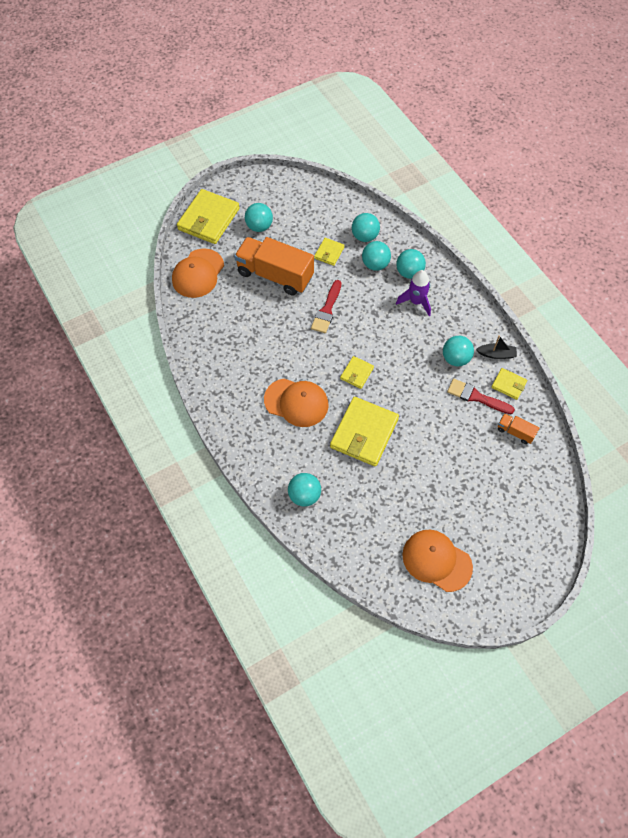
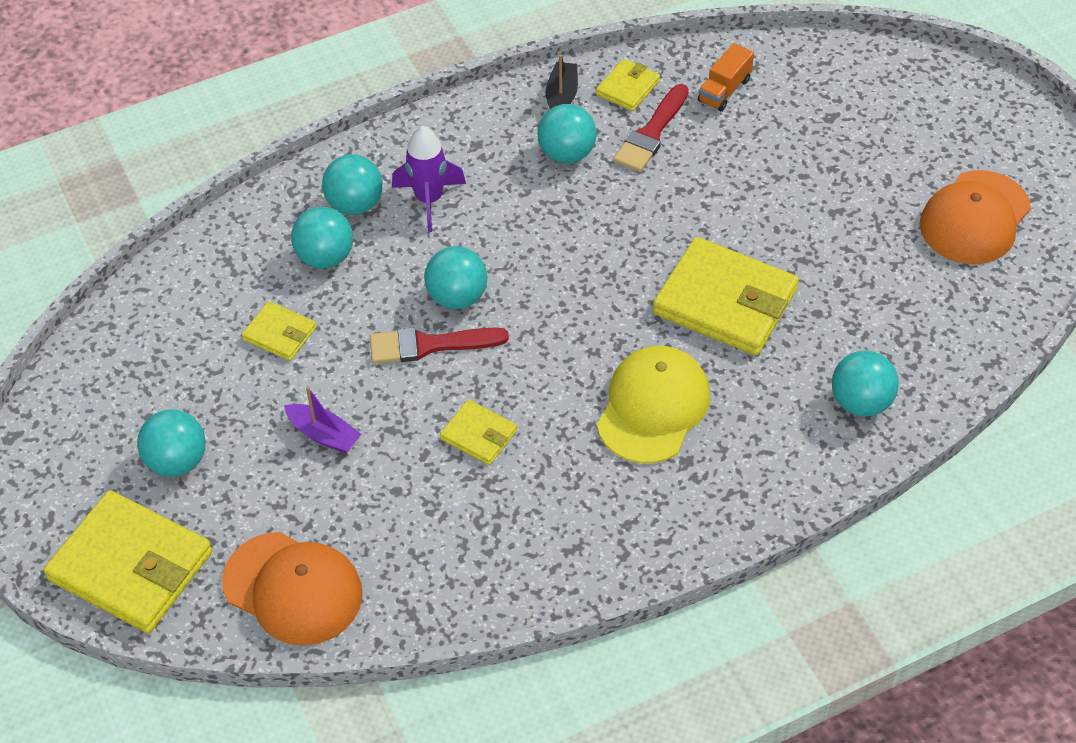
camera: 85 degrees left, 10 degrees down
orange truck [234,237,314,296] -> purple boat [284,386,362,453]
orange cap [264,379,329,427] -> yellow cap [597,346,710,463]
red brush [311,280,341,333] -> red brush turned 150 degrees clockwise [370,327,509,364]
yellow wallet [340,356,374,389] -> yellow wallet moved to [440,399,517,465]
turquoise ball [352,213,380,242] -> turquoise ball moved to [424,246,487,309]

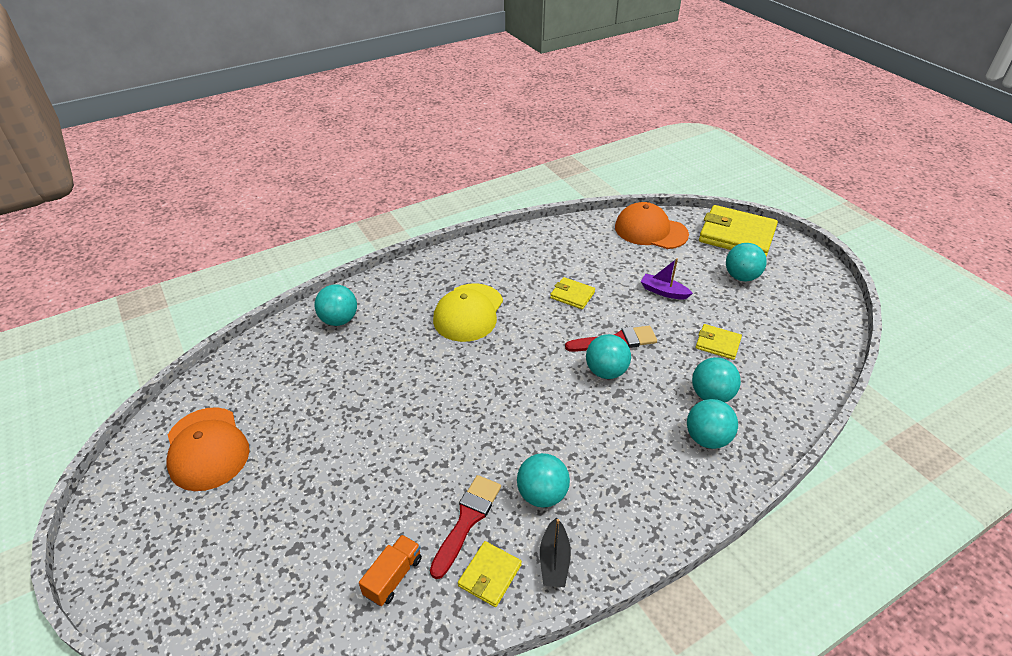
camera: 175 degrees right, 10 degrees down
purple rocket [392,126,466,232] -> none
yellow wallet [653,237,799,356] -> none
orange cap [920,170,1031,264] -> orange cap turned 120 degrees clockwise [167,407,250,491]

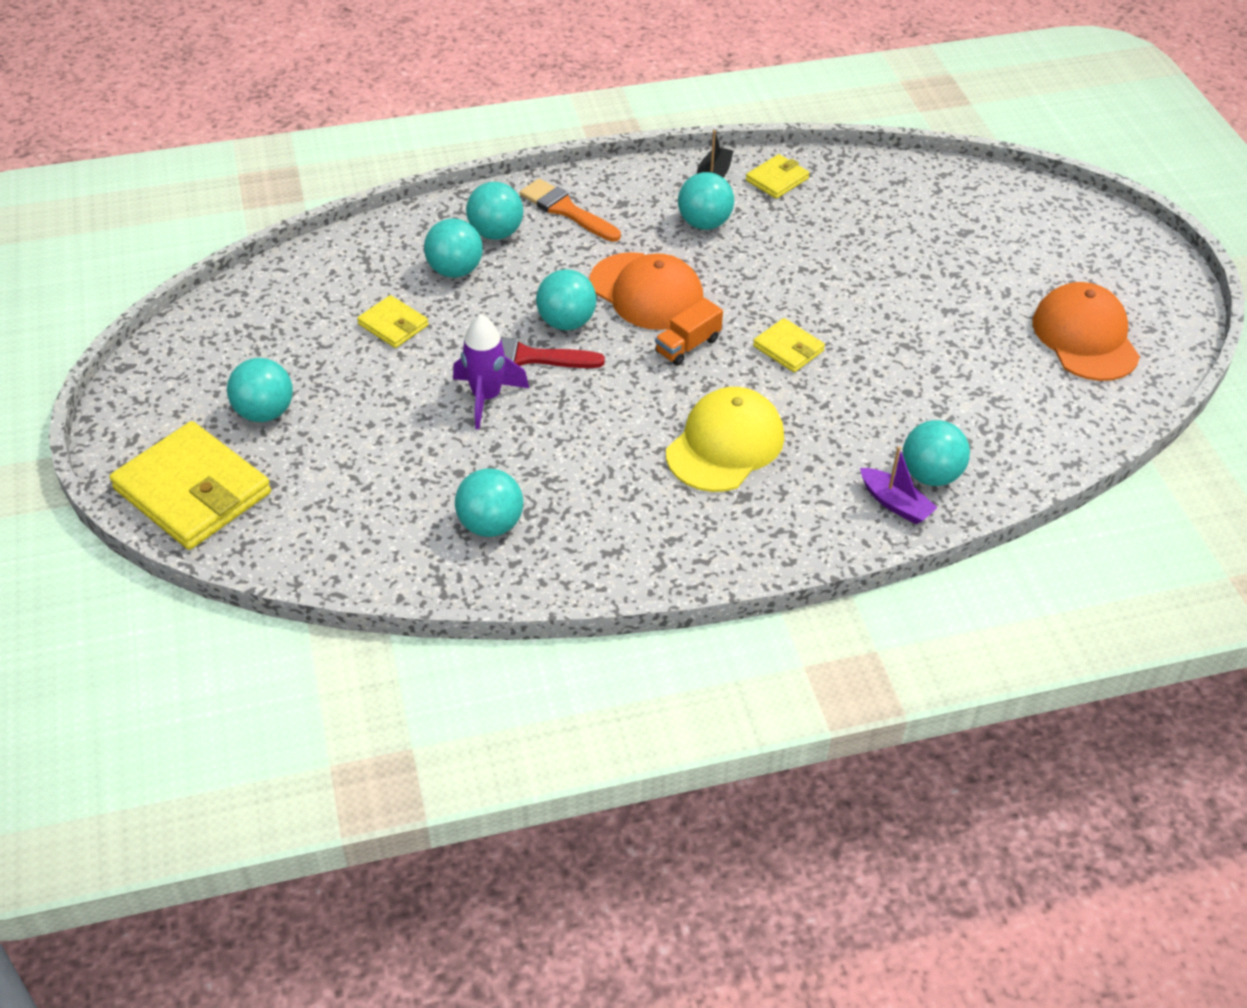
camera: 165 degrees left, 5 degrees up
orange truck [359,535,422,606] -> orange truck moved to [655,298,723,366]
red brush [430,475,501,579] -> none
yellow wallet [550,277,595,309] -> yellow wallet moved to [753,318,825,372]
orange cap [615,202,689,249] -> orange cap moved to [589,252,704,330]
purple boat [641,258,693,300] -> purple boat moved to [860,446,938,524]
none -> purple rocket [453,314,529,429]
none -> turquoise ball [455,468,523,537]
none -> orange brush [520,178,621,242]

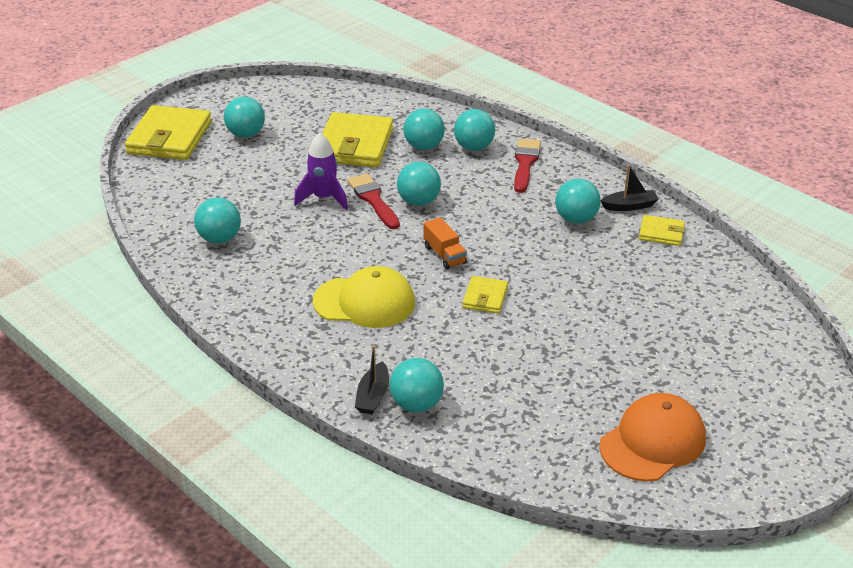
camera: 60 degrees right, 10 degrees down
yellow wallet [357,295,429,348] -> yellow wallet [322,112,393,167], size x2.02
orange brush [520,178,621,242] -> red brush [514,138,541,193]
orange cap [589,252,704,330] -> none
orange truck [655,298,723,366] -> orange truck turned 135 degrees counterclockwise [424,217,467,270]
purple boat [860,446,938,524] -> black boat [355,346,389,414]

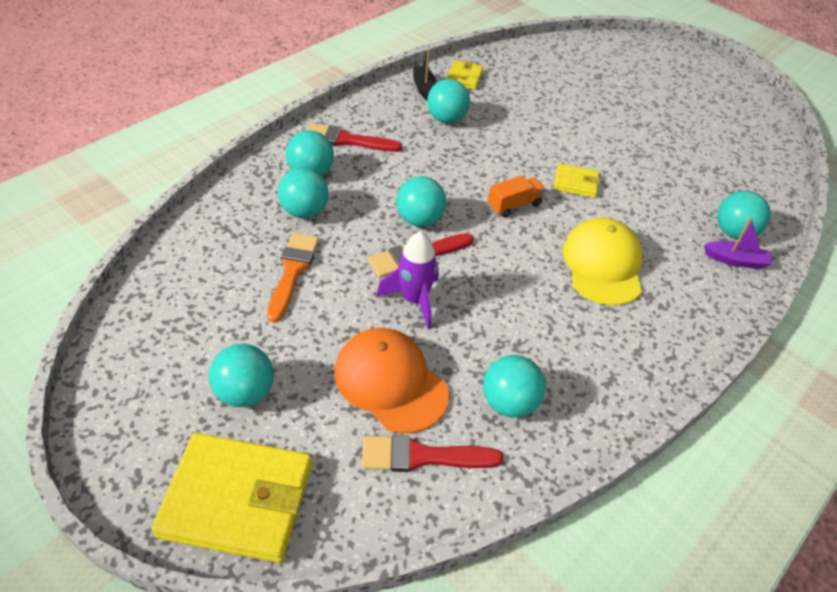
camera: 95 degrees left, 10 degrees up
yellow wallet [322,112,393,167] -> orange brush [267,233,319,323]
black boat [355,346,389,414] -> purple boat [704,217,772,269]
orange cap [599,393,706,482] -> orange cap moved to [335,328,449,434]
none -> red brush [362,435,503,472]

